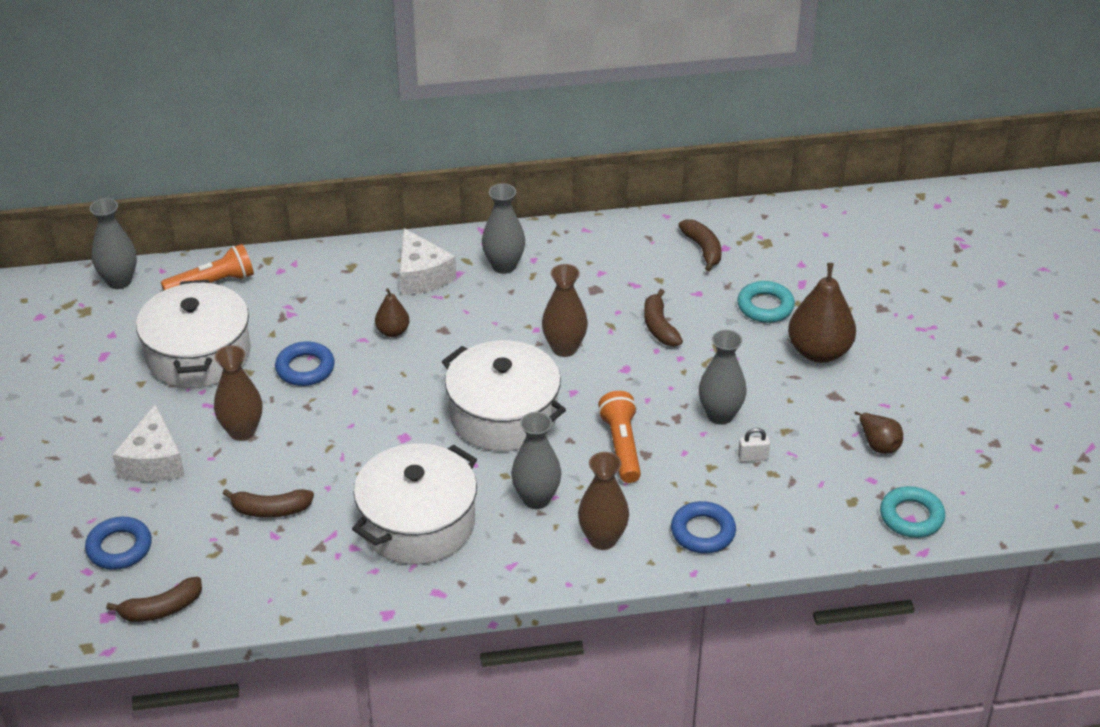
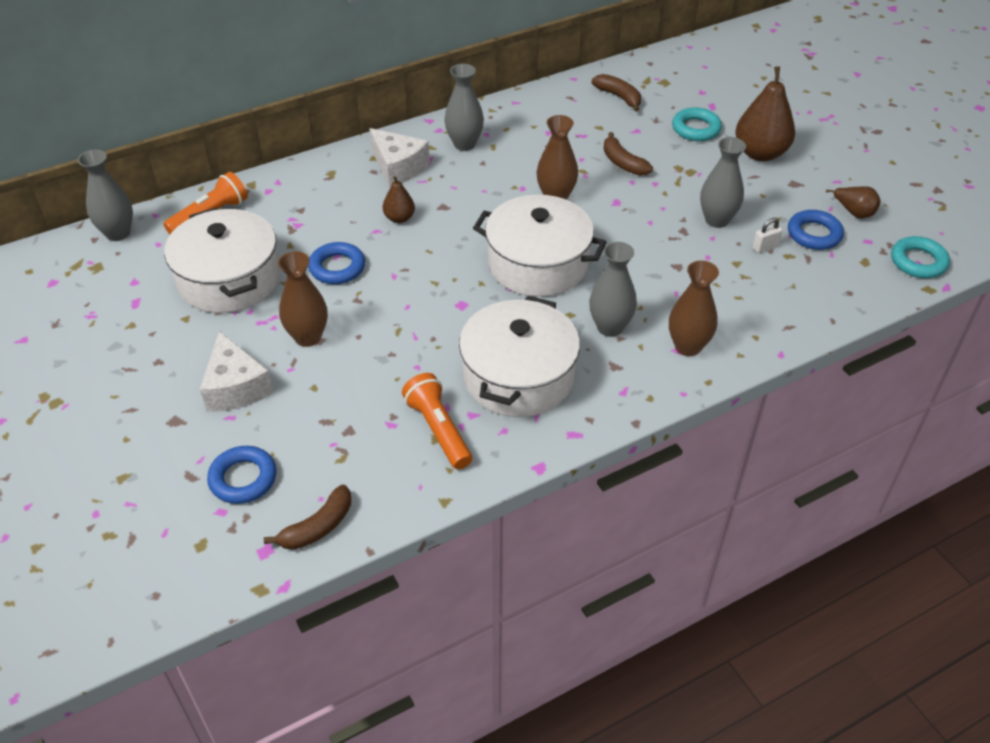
camera: 20 degrees left, 5 degrees up
brown banana [223,489,314,518] -> none
orange flashlight [598,391,641,483] -> orange flashlight moved to [402,373,472,469]
blue ring [671,501,736,554] -> blue ring moved to [788,210,844,250]

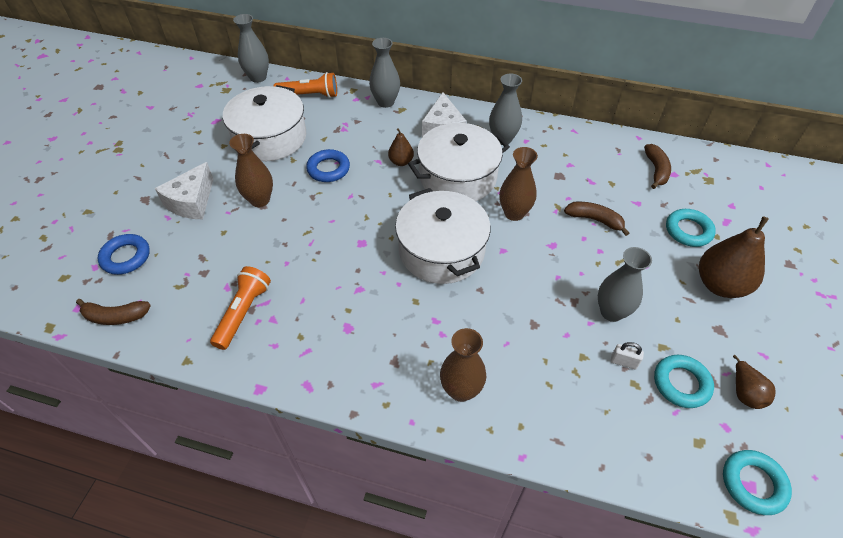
camera: 45 degrees right, 5 degrees up
white pot [459,296,580,417] -> white pot moved to [408,123,510,201]
grey vase [589,242,637,337] -> grey vase moved to [369,38,400,108]
brown banana [603,132,653,176] -> brown banana turned 105 degrees clockwise [564,202,629,236]
blue ring [788,210,844,250] -> turquoise ring [654,355,714,408]

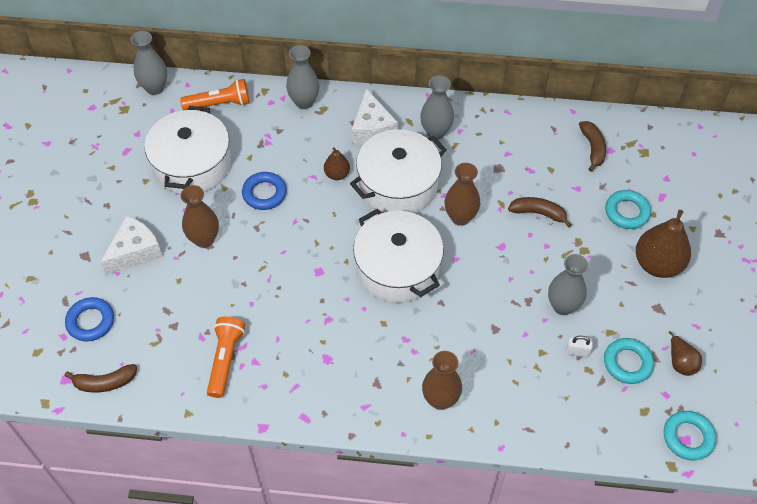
camera: 10 degrees left, 5 degrees up
white cheese [155,162,213,219] -> white cheese turned 150 degrees counterclockwise [100,215,163,275]

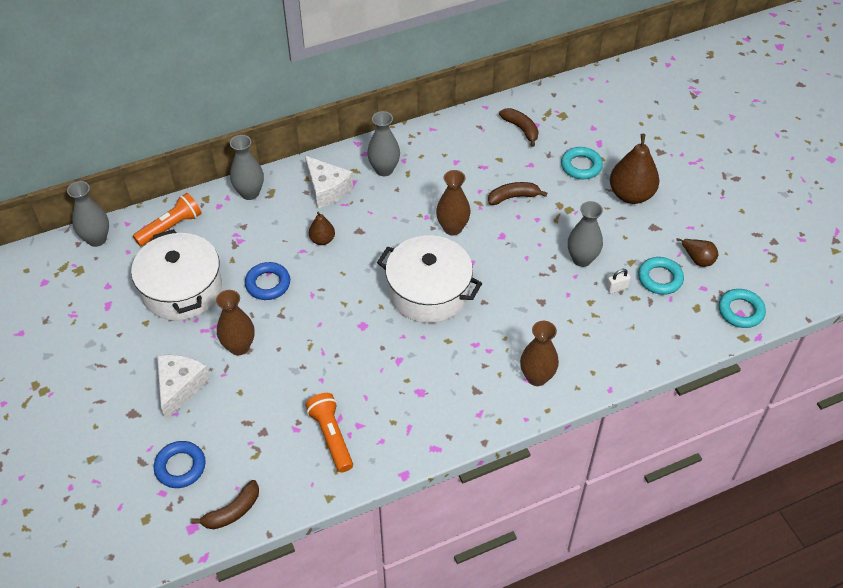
camera: 30 degrees left, 5 degrees down
white pot [350,129,447,213] -> none

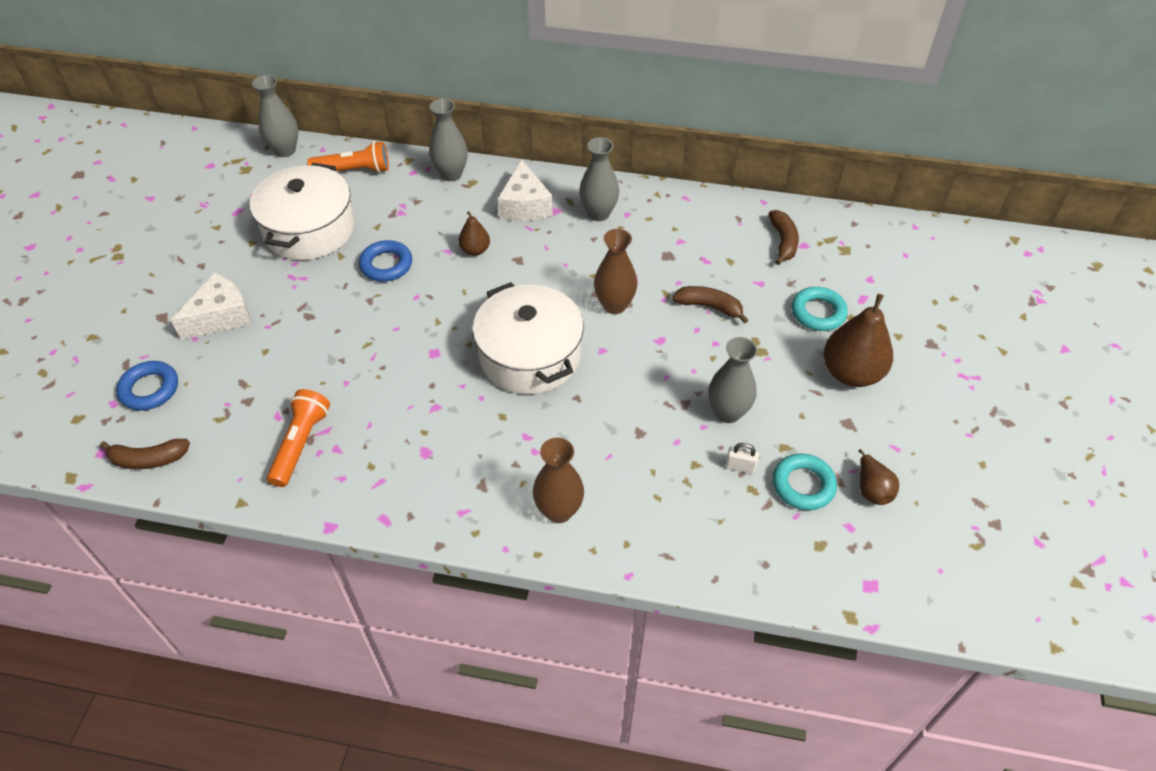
camera: 35 degrees right, 0 degrees up
brown vase [216,290,255,356] -> none
turquoise ring [719,289,766,328] -> none

